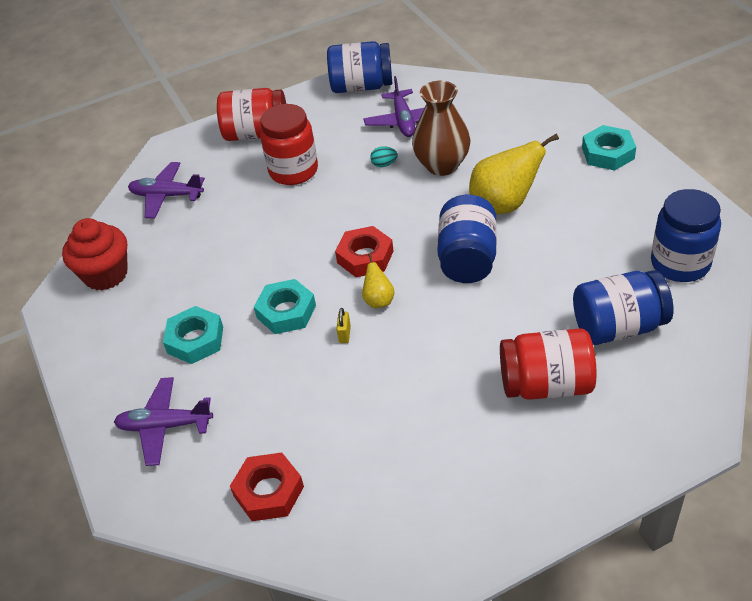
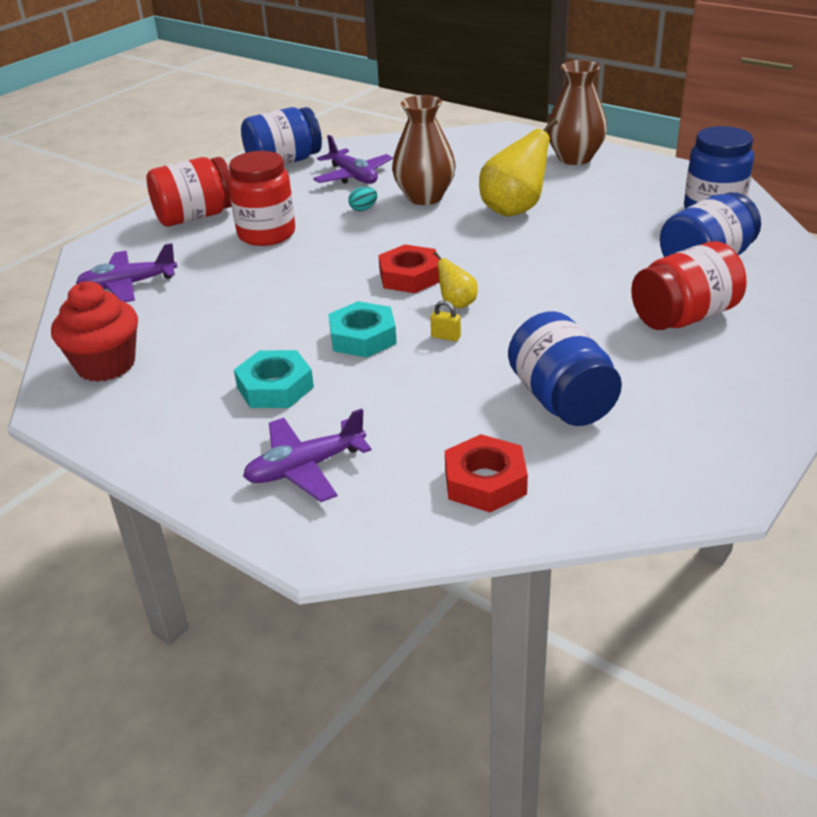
camera: 30 degrees left, 10 degrees down
yellow padlock [336,308,351,343] -> yellow padlock turned 45 degrees counterclockwise [431,300,461,341]
blue jar [438,195,497,283] -> blue jar moved to [508,311,622,426]
turquoise nut [582,125,636,171] -> brown vase [547,60,607,165]

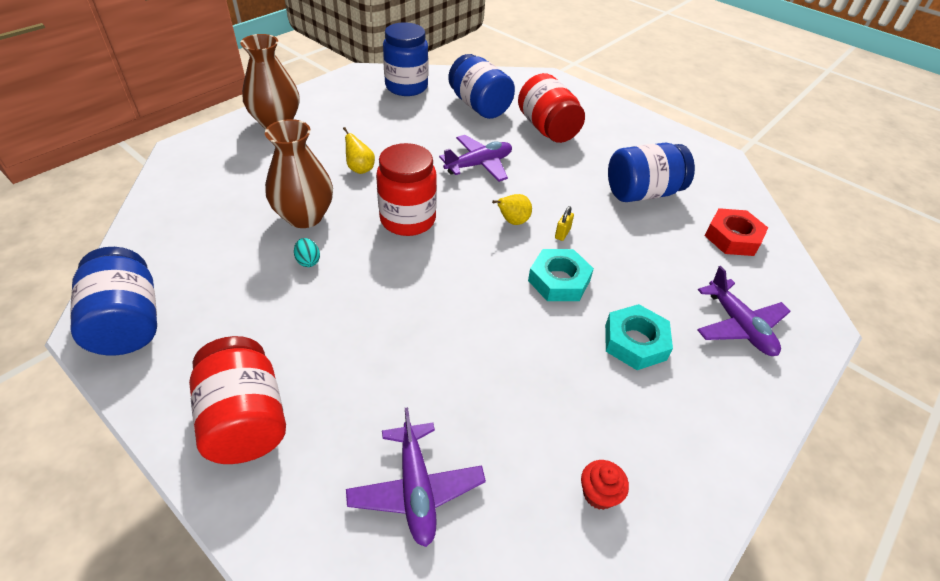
camera: 90 degrees left, 10 degrees up
red cupcake [51,282,138,382] -> red cupcake [581,460,629,510], size x0.49
red jar [228,151,295,246] -> red jar moved to [376,143,437,236]
purple plane [313,135,393,184] -> purple plane moved to [439,135,512,182]
red nut [378,244,440,293] -> none
yellow pear [479,118,558,217] -> yellow pear [343,127,375,174], size x0.50

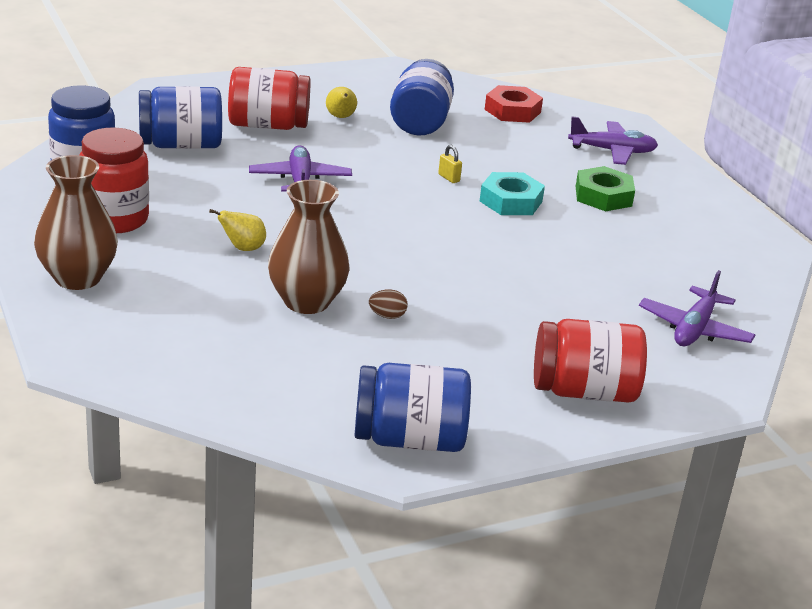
camera: 65 degrees left, 15 degrees down
turquoise egg [294,238,320,267] -> brown egg [369,289,408,319]
purple plane [346,407,486,547] -> purple plane turned 105 degrees clockwise [639,270,755,346]
red jar [376,143,437,236] -> red jar moved to [79,127,149,233]
yellow pear [492,194,532,225] -> yellow pear moved to [326,87,357,118]
red cupcake [581,460,629,510] -> none
turquoise nut [605,304,673,370] -> green nut [575,166,635,211]

